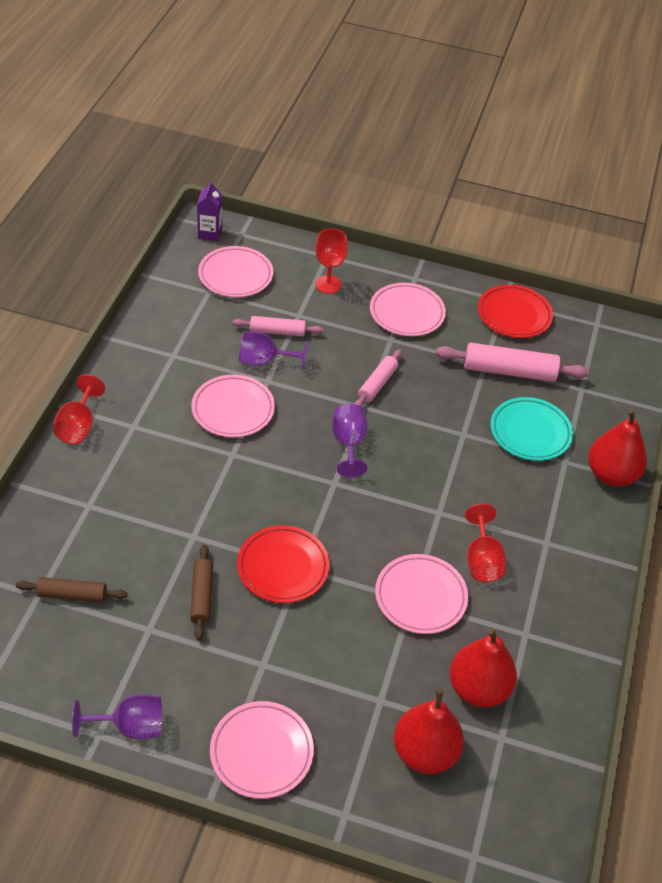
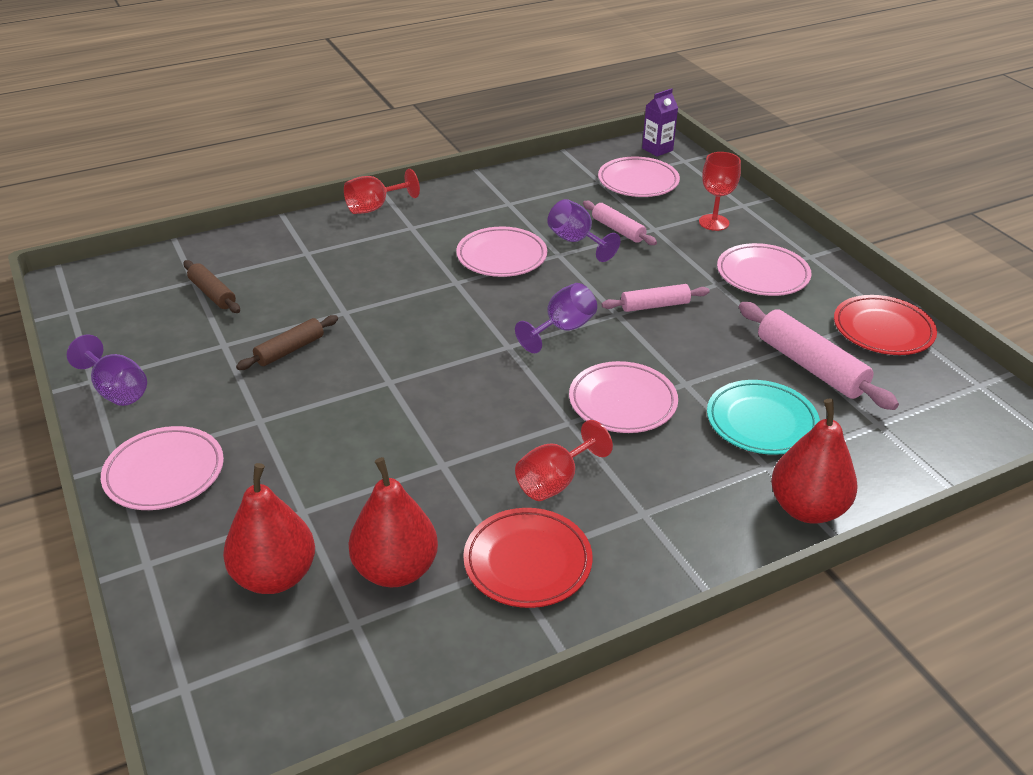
camera: 50 degrees right, 10 degrees down
red plate [237,525,330,603] -> red plate moved to [463,508,593,608]
pink plate [375,554,468,634] -> pink plate moved to [569,361,678,433]

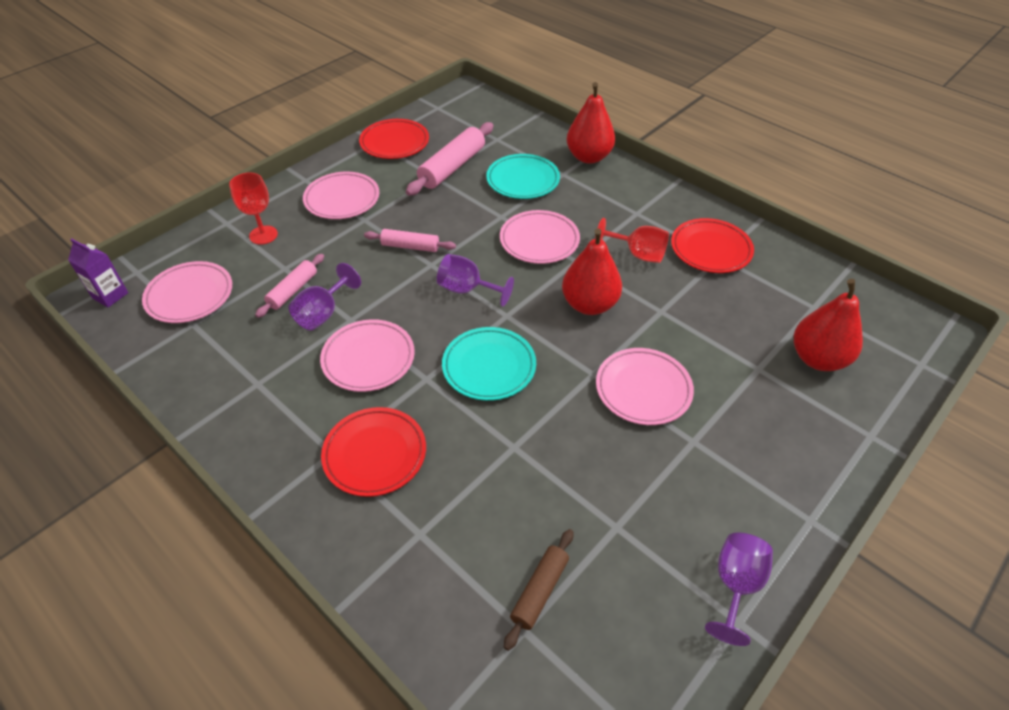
camera: 110 degrees left, 10 degrees up
pink plate [101,426,224,510] -> pink plate moved to [596,348,694,425]
brown rolling pin [236,315,338,370] -> none
red goblet [344,169,420,214] -> none
red pear [348,457,438,587] -> red pear moved to [562,228,622,315]
pink rolling pin [602,284,710,312] -> pink rolling pin turned 45 degrees counterclockwise [364,229,456,252]
none -> red plate [321,407,426,497]
none -> turquoise plate [442,327,536,401]

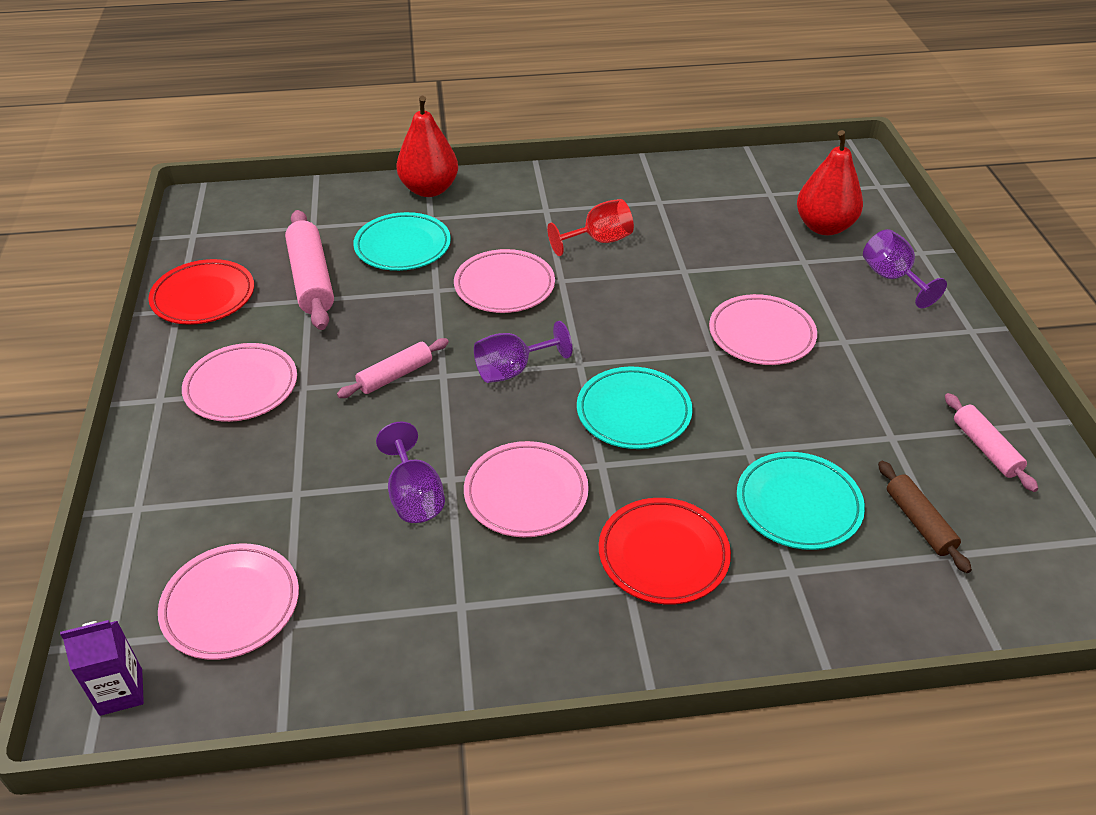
camera: 50 degrees left, 5 degrees down
red goblet [229,173,278,245] -> none
pink rolling pin [255,254,324,318] -> pink rolling pin moved to [945,393,1038,492]
red pear [562,228,622,315] -> none
red plate [671,218,754,273] -> none
purple goblet [705,533,773,646] -> purple goblet moved to [863,229,947,308]
none -> turquoise plate [737,452,865,550]

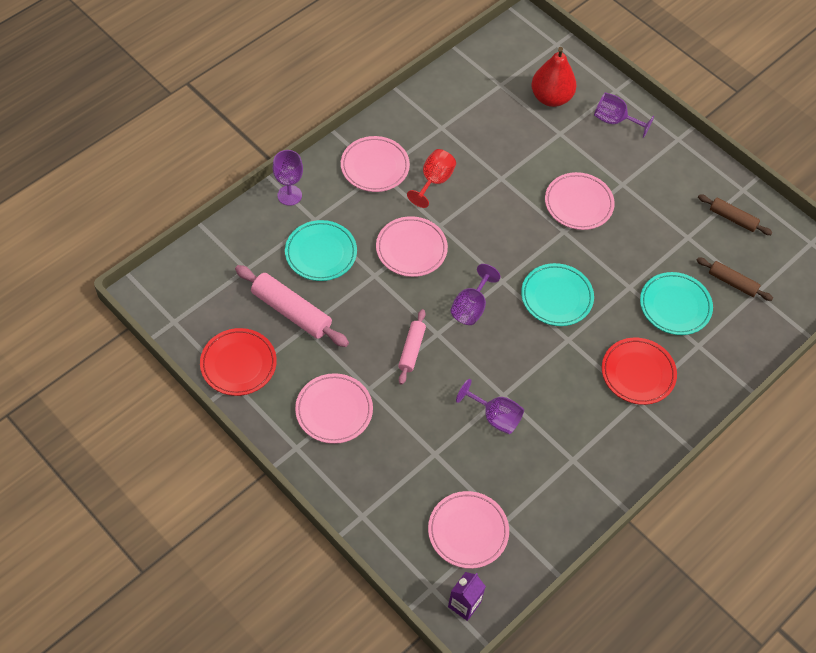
camera: 40 degrees left, 15 degrees up
red pear [396,96,458,197] -> purple goblet [273,150,303,206]
pink plate [464,441,589,537] -> pink plate moved to [341,136,410,192]
pink rolling pin [945,393,1038,492] -> brown rolling pin [698,194,773,235]

